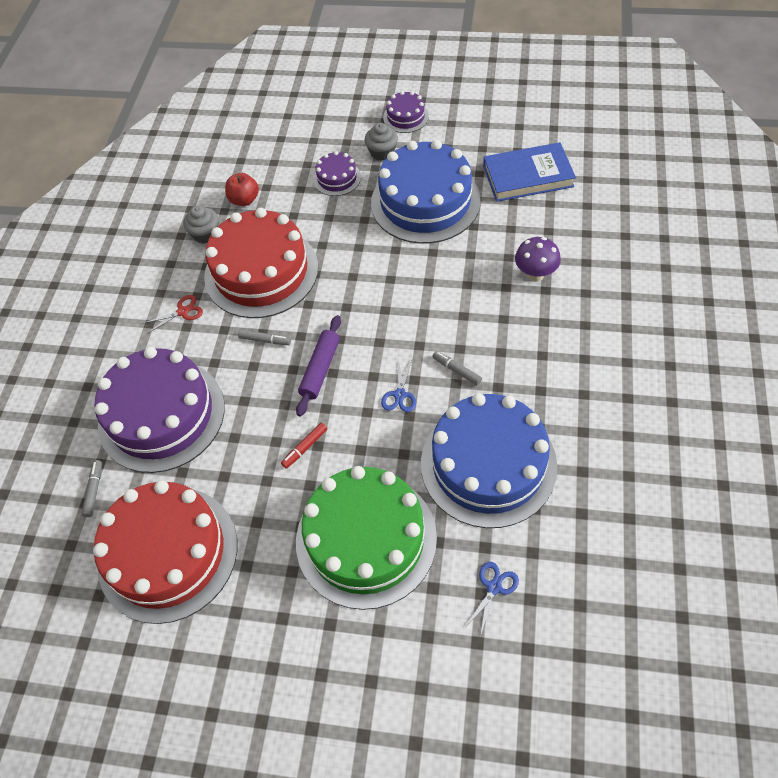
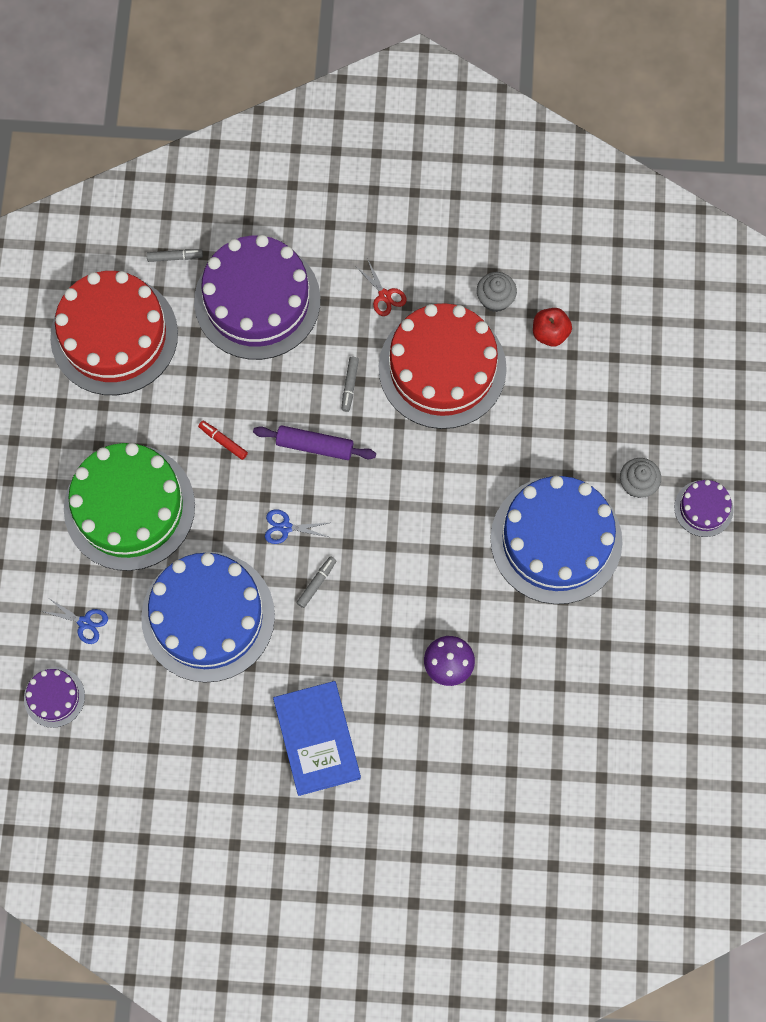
camera: 80 degrees right, 15 degrees up
purple cake [313,151,361,196] -> purple cake moved to [24,667,85,728]
blue book [483,142,576,202] -> blue book moved to [273,681,361,796]

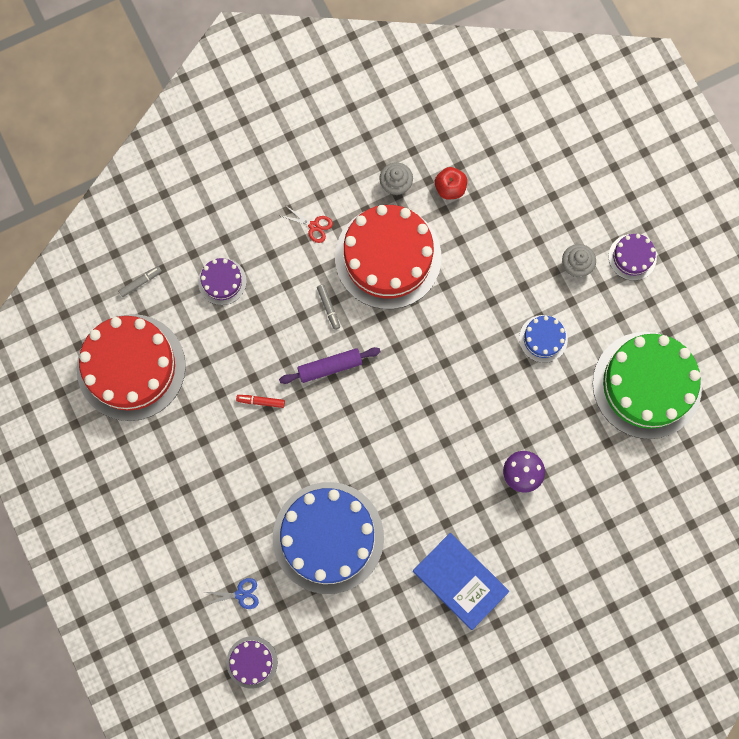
camera: 30 degrees left, 5 degrees up
green cake [64,443,195,571] -> green cake moved to [593,332,702,439]
purple cake [194,235,321,360] -> purple cake [198,258,247,305], size x0.45
blue scissors [265,509,329,544] -> none
grey marker [296,556,336,608] -> none
blue cake [491,476,622,604] -> blue cake [519,315,568,363], size x0.45

